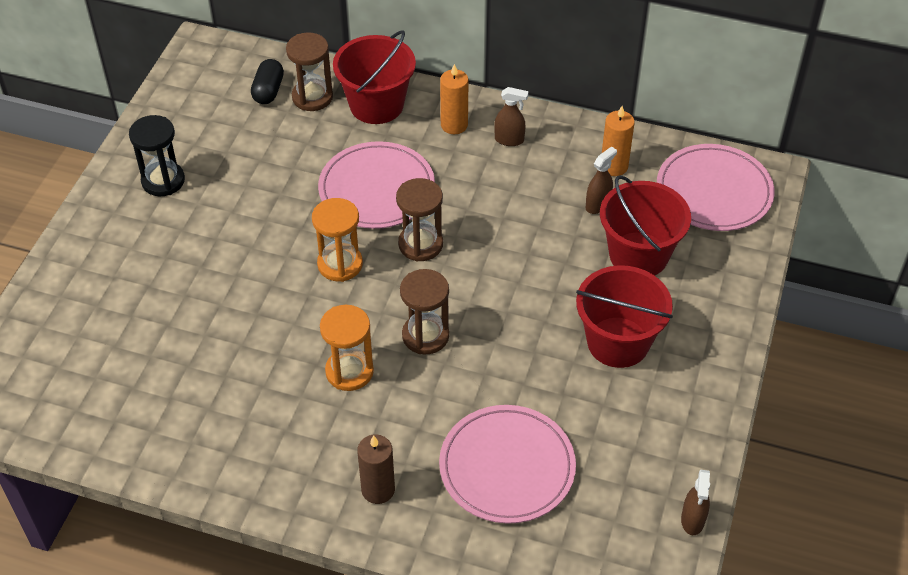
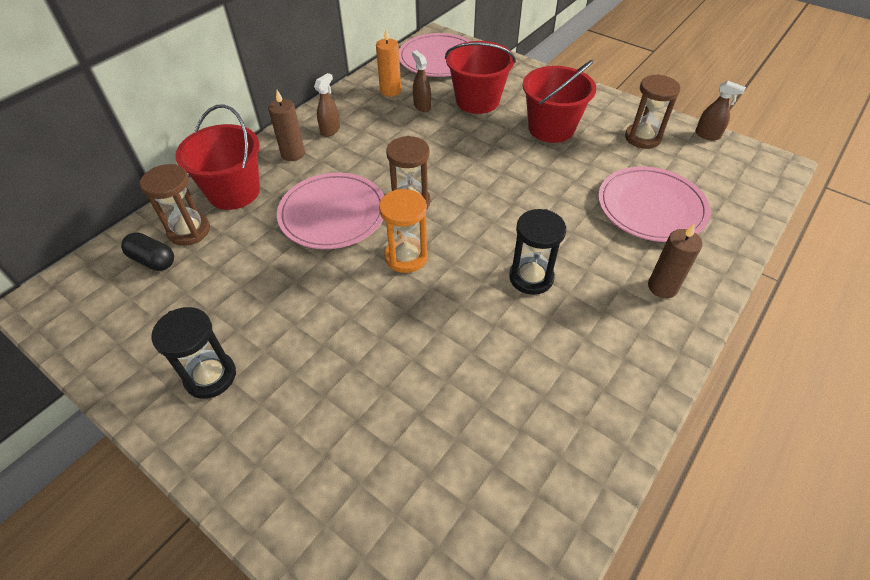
camera: 70 degrees left, 0 degrees up
orange hourglass [320,305,374,391] -> black hourglass [509,209,566,295]
brown hourglass [400,269,449,355] -> brown hourglass moved to [625,74,681,149]
orange candle [440,64,469,134] -> brown candle [268,90,305,161]

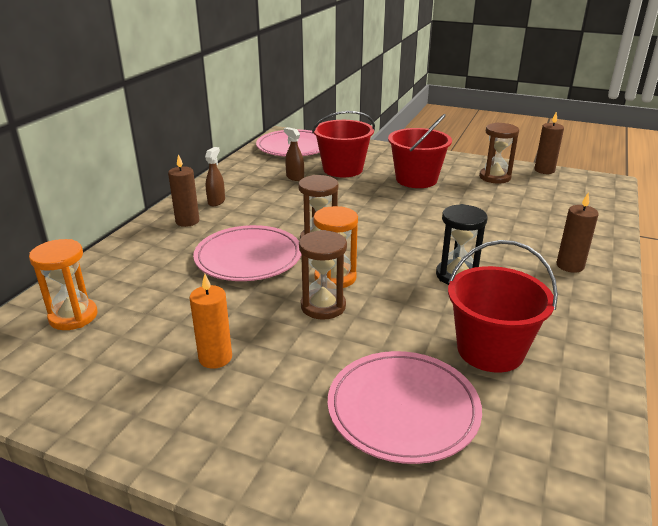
camera: 15 degrees left, 20 degrees down
black capsule [121,232,174,271] -> orange hourglass [29,239,97,330]
brown hourglass [140,164,210,246] -> brown hourglass moved to [299,230,347,320]
black hourglass [151,307,236,399] -> none
red bucket [175,104,260,210] -> red bucket moved to [448,240,558,373]
orange candle [376,29,401,97] -> orange candle moved to [190,274,232,369]
pink plate [598,166,711,242] -> pink plate moved to [328,351,482,464]
brown spray bottle [695,81,746,140] -> brown candle [534,112,564,174]

